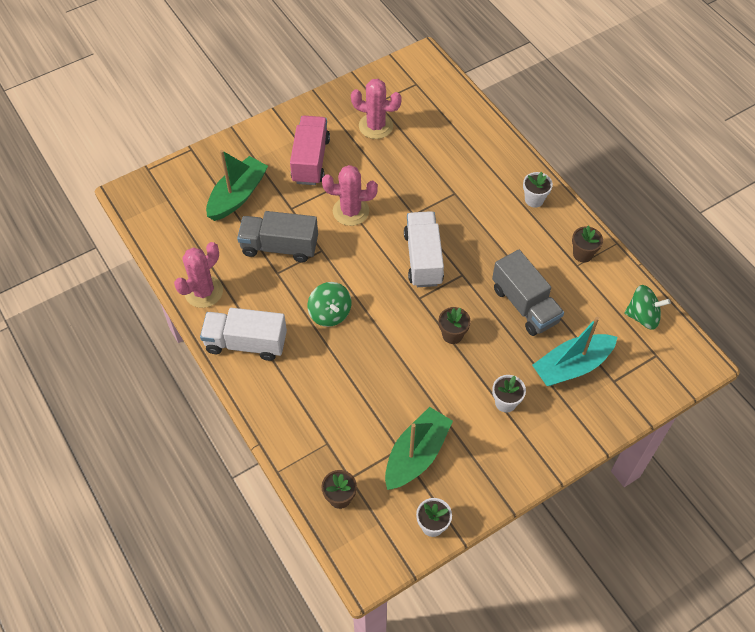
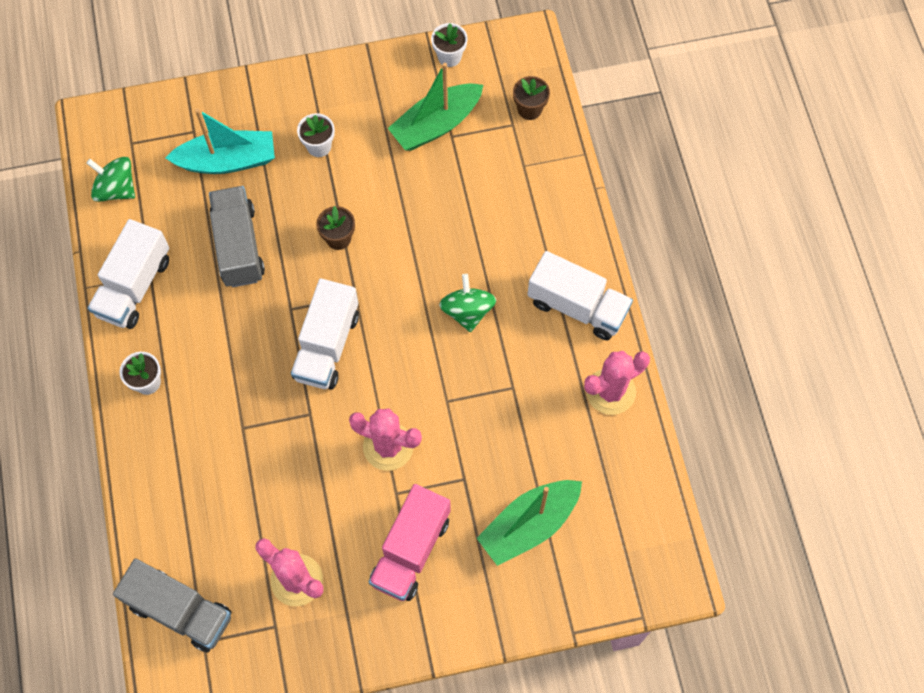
camera: 160 degrees left, 10 degrees up
grey truck [237,211,318,263] -> grey truck moved to [113,559,232,652]
brown flower pot [572,225,603,263] -> white truck [88,219,169,329]

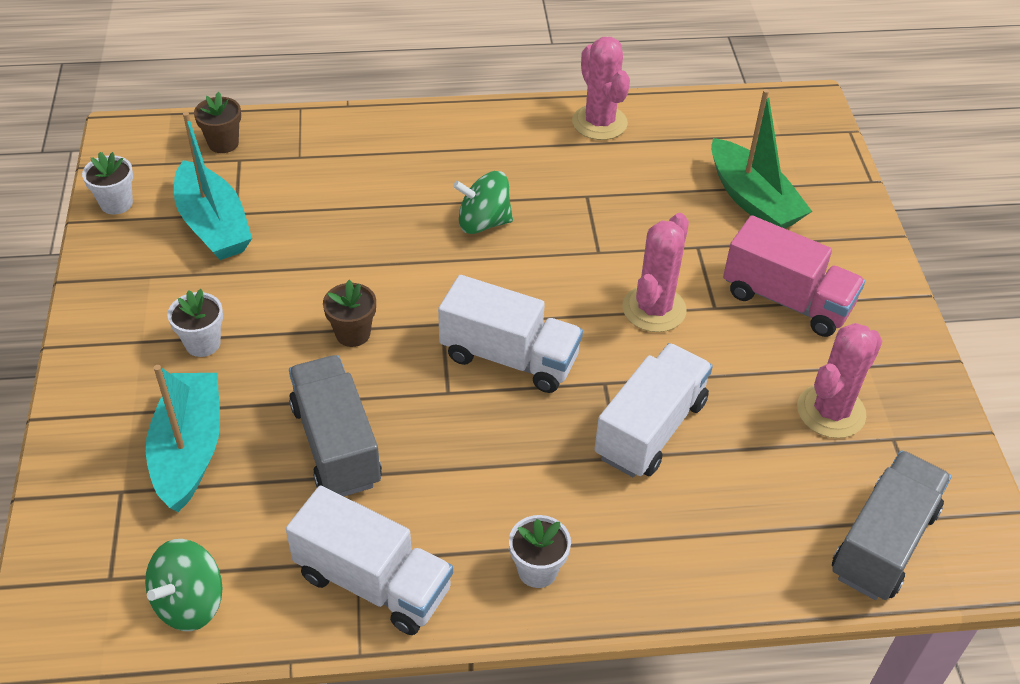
camera: 85 degrees left, 20 degrees down
grey truck [209,186,265,287] -> grey truck turned 75 degrees clockwise [289,355,382,496]
green boat [388,63,483,151] -> turquoise boat [174,112,252,260]
white truck [527,251,633,340] -> white truck moved to [594,343,713,477]

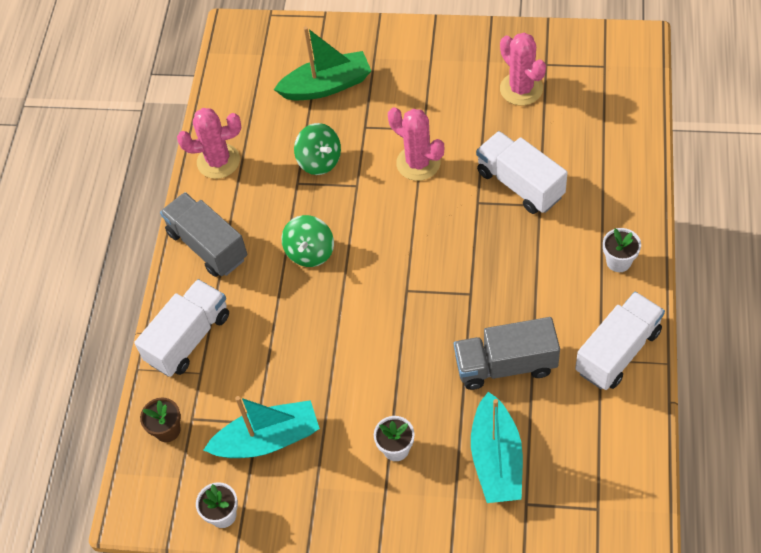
camera: 70 degrees left, 10 degrees up
green spinning top [145,539,222,631] -> green spinning top moved to [294,123,341,175]
turquoise boat [146,365,220,512] -> turquoise boat turned 105 degrees counterclockwise [471,392,523,503]
brown flower pot [323,280,376,347] -> none
white truck [438,275,583,393] -> white truck moved to [134,279,229,377]
pink truck [723,215,865,337] -> none
grey truck [832,450,952,600] -> grey truck moved to [160,192,247,277]

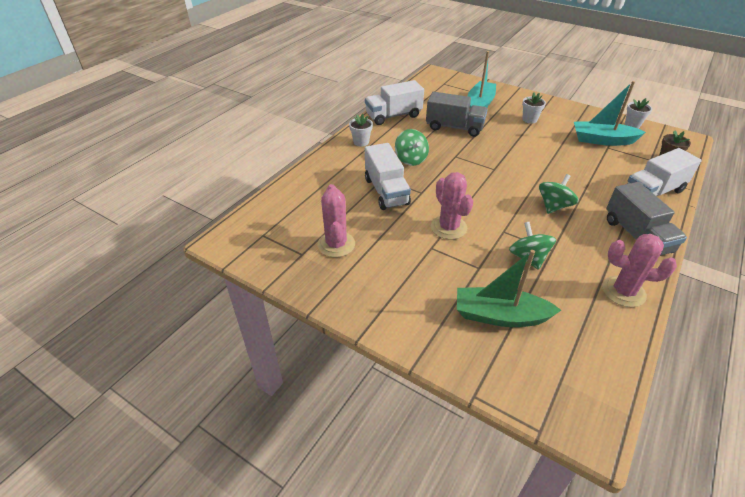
camera: 160 degrees left, 15 degrees down
none -> green spinning top [395,129,429,166]

